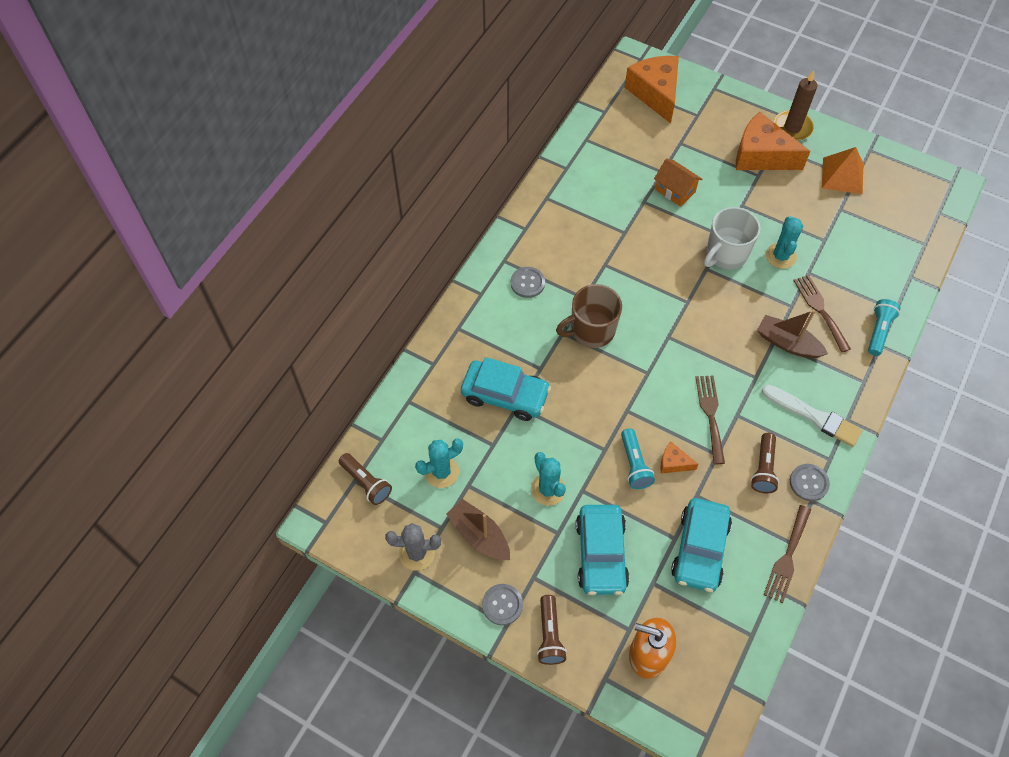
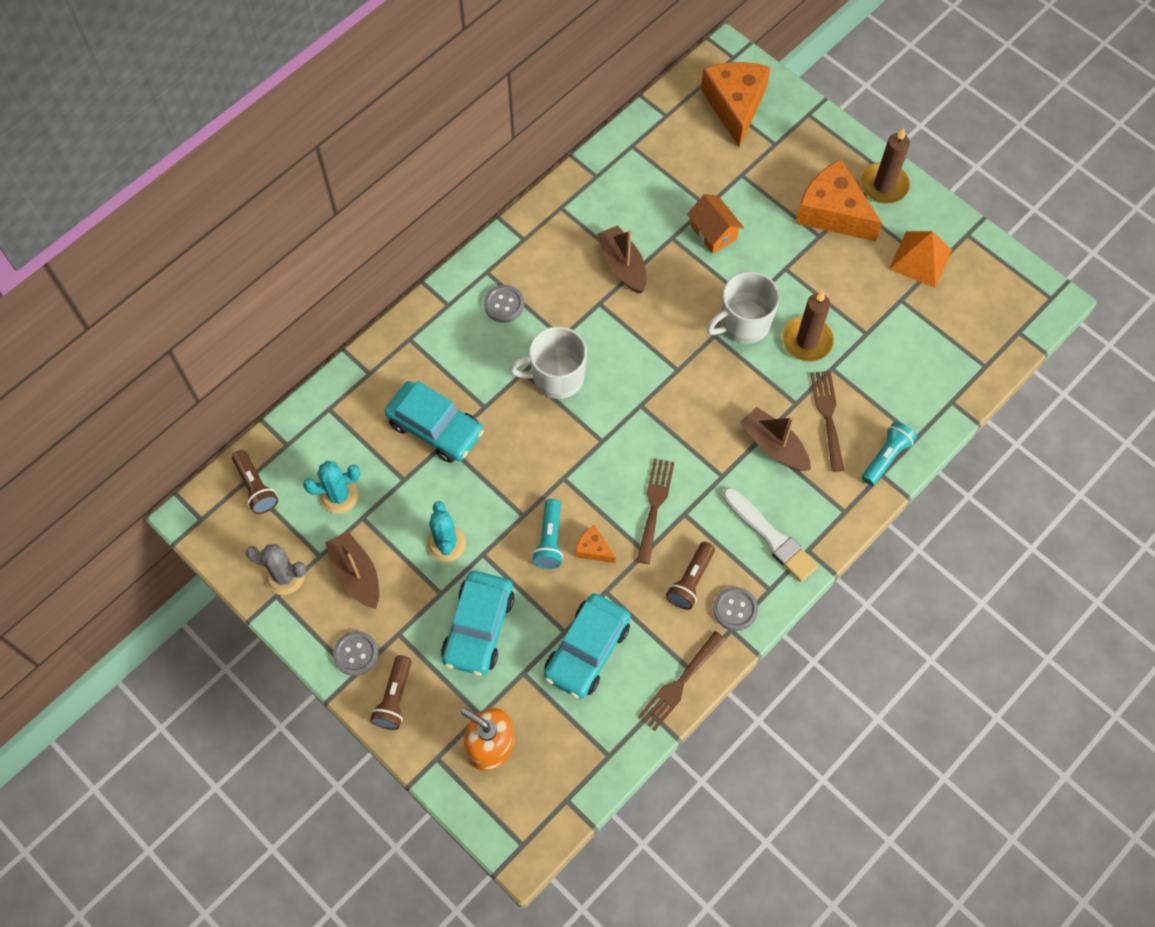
camera: 15 degrees right, 5 degrees up
brown mug [556,284,622,348] -> white mug [509,326,587,399]
turquoise cactus [766,216,803,269] -> brown candle [782,291,834,362]
none -> brown boat [597,225,646,294]

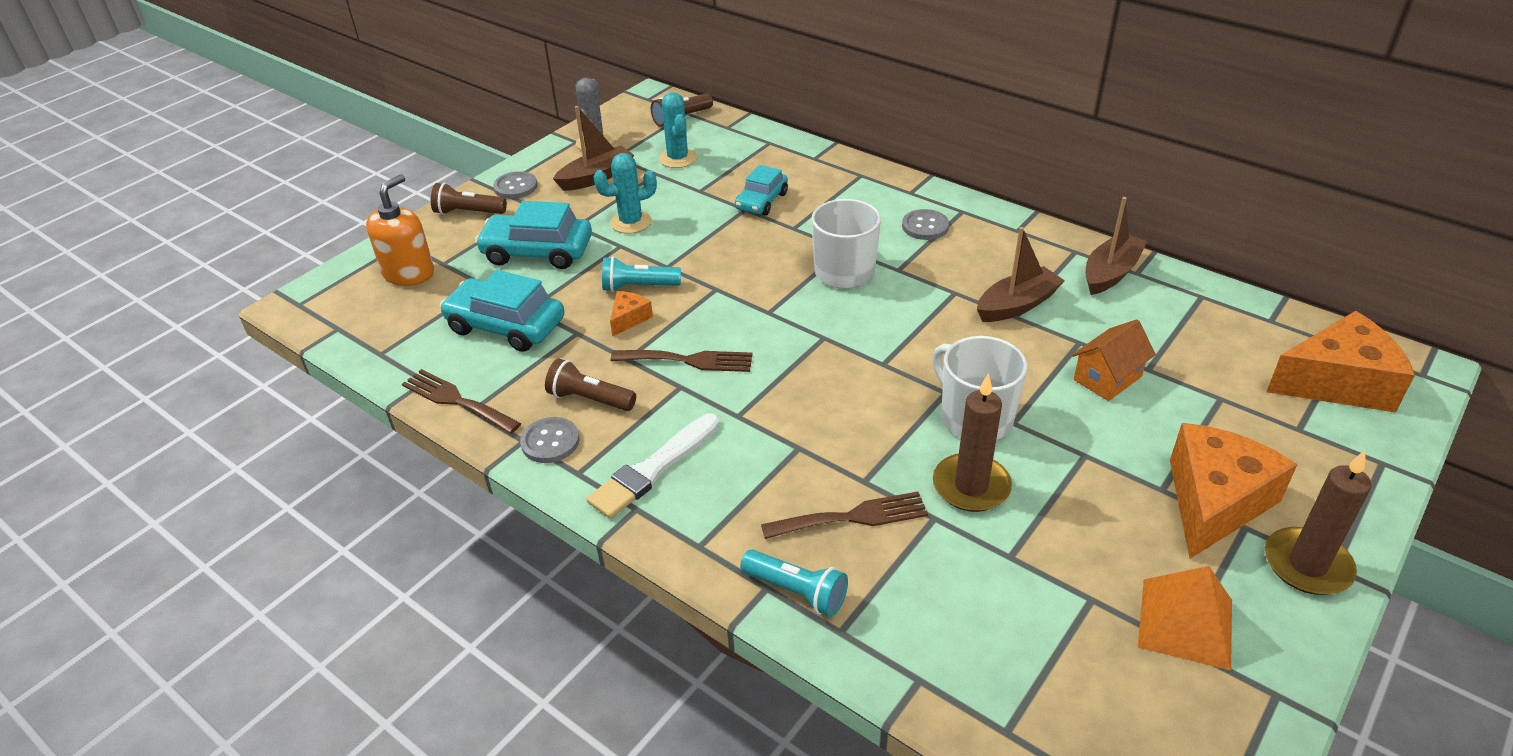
camera: 85 degrees right, 25 degrees down
turquoise car [385,381,484,463] -> turquoise car [735,165,788,216], size x0.64
brown boat [740,407,811,471] -> brown boat moved to [1085,197,1147,295]

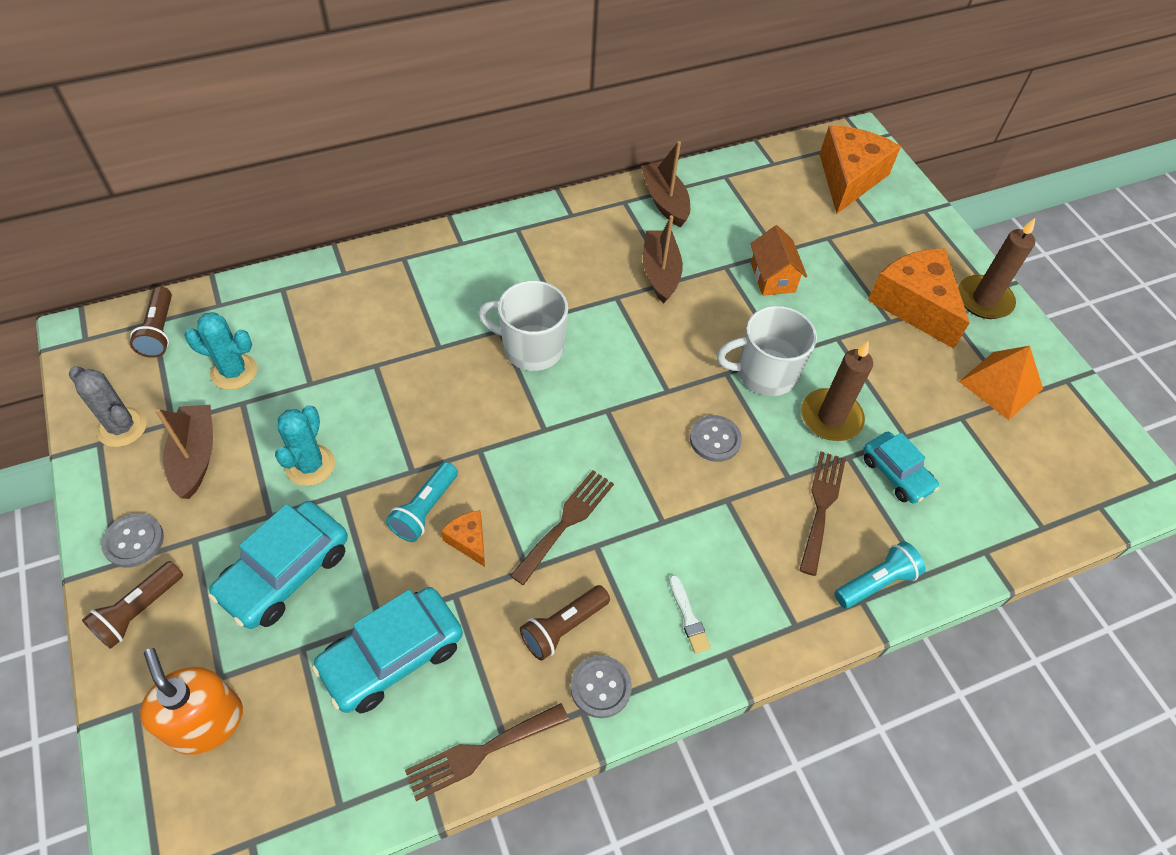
camera: 65 degrees left, 15 degrees up
white brush [587,413,720,519] -> white brush [669,575,711,653], size x0.51
turquoise car [735,165,788,216] -> turquoise car moved to [863,432,939,504]
grey button [902,209,949,240] -> grey button moved to [690,415,742,462]

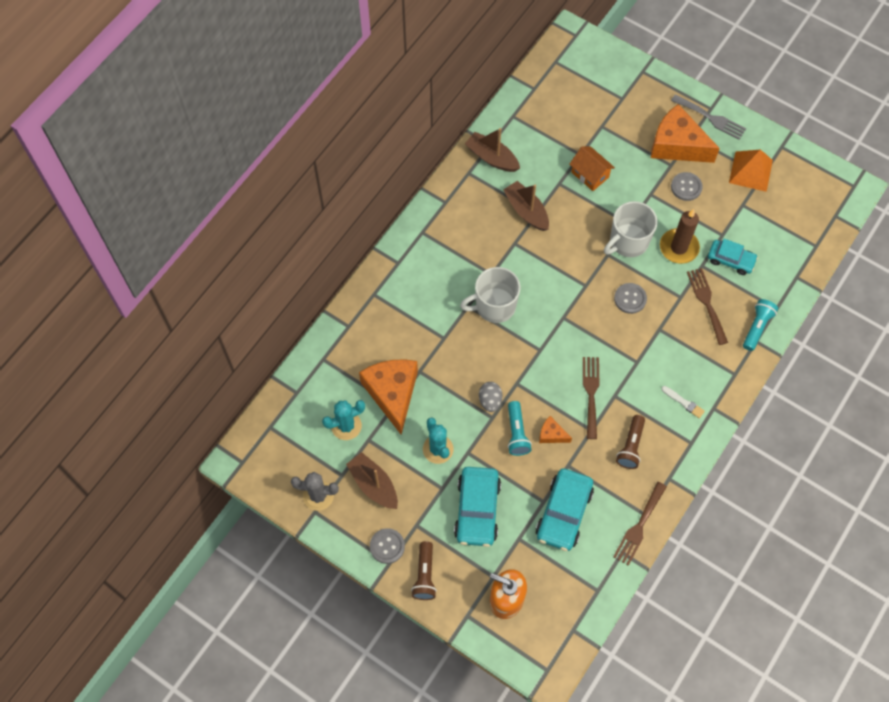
camera: 30 degrees left, 10 degrees up
brown flashlight [130,287,172,358] -> none
grey button [571,655,632,718] -> grey button moved to [671,172,703,201]
orange cheese [820,126,901,214] -> orange cheese moved to [359,359,418,434]
brown candle [958,218,1035,319] -> grey fork [671,95,746,140]
none -> grey egg [479,382,503,412]

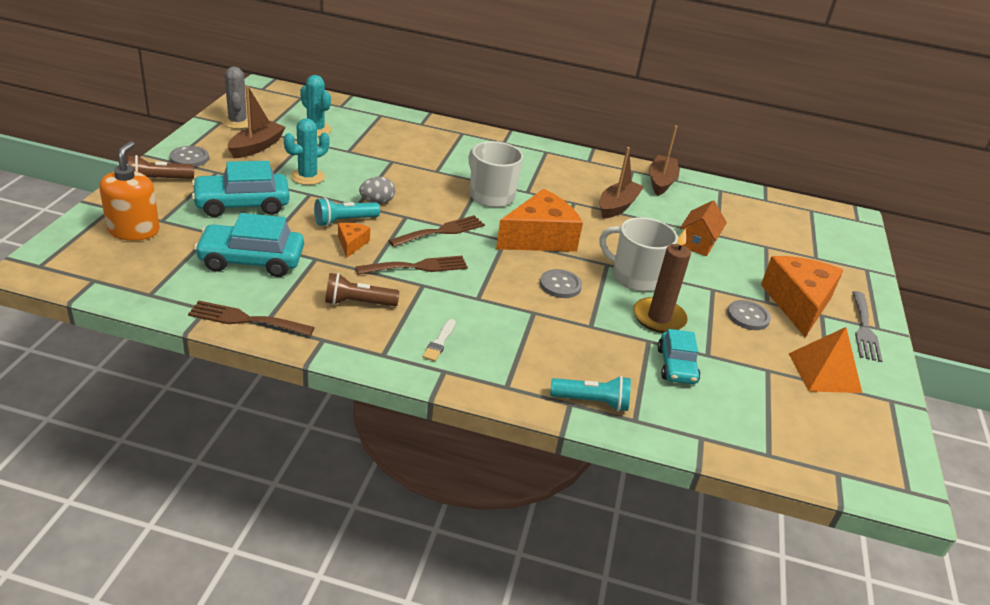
camera: 65 degrees right, 30 degrees down
orange cheese [359,359,418,434] -> orange cheese moved to [496,189,583,252]
brown fork [687,268,728,345] -> brown fork moved to [388,215,485,247]

